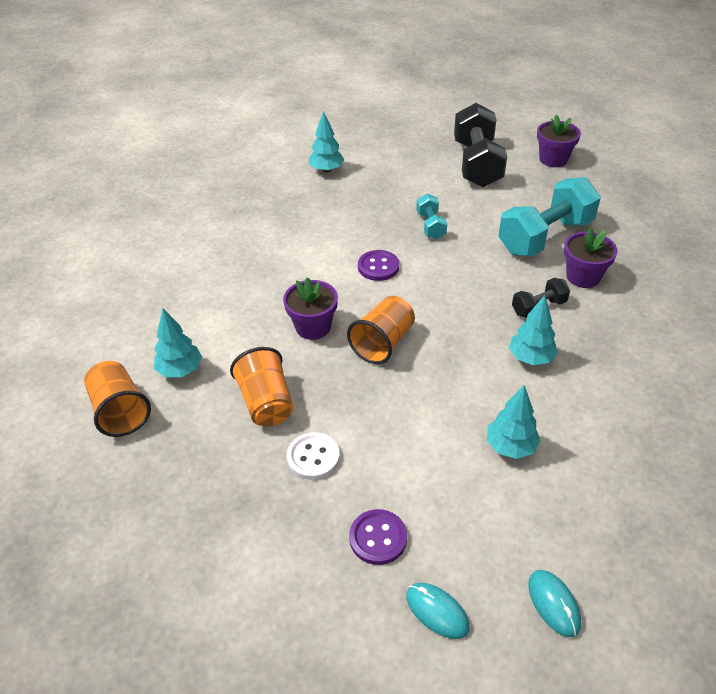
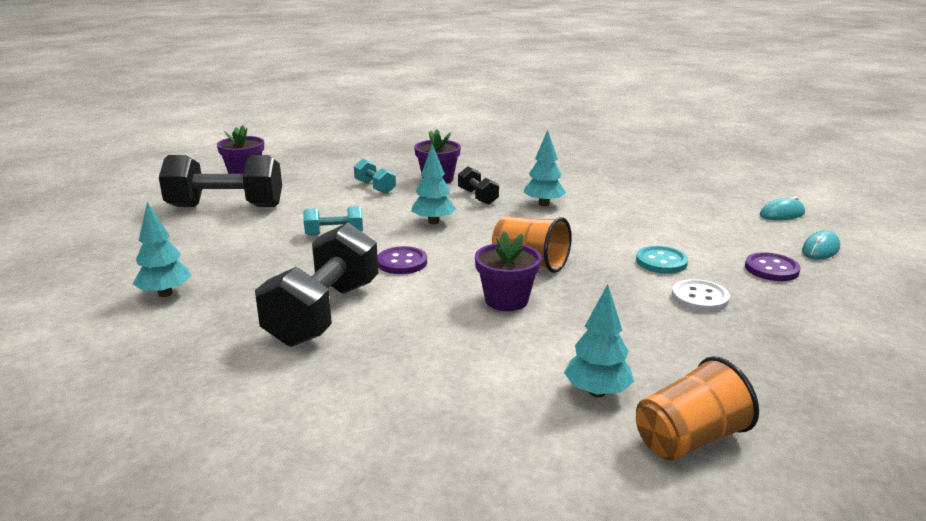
camera: 90 degrees left, 20 degrees down
orange cup [230,347,294,426] -> none
turquoise tree [487,385,541,459] -> turquoise tree moved to [411,144,456,224]
turquoise dumbbell [498,177,601,256] -> turquoise dumbbell [354,159,396,194], size x0.49
none -> black dumbbell [255,223,379,347]
none -> turquoise button [636,246,688,274]

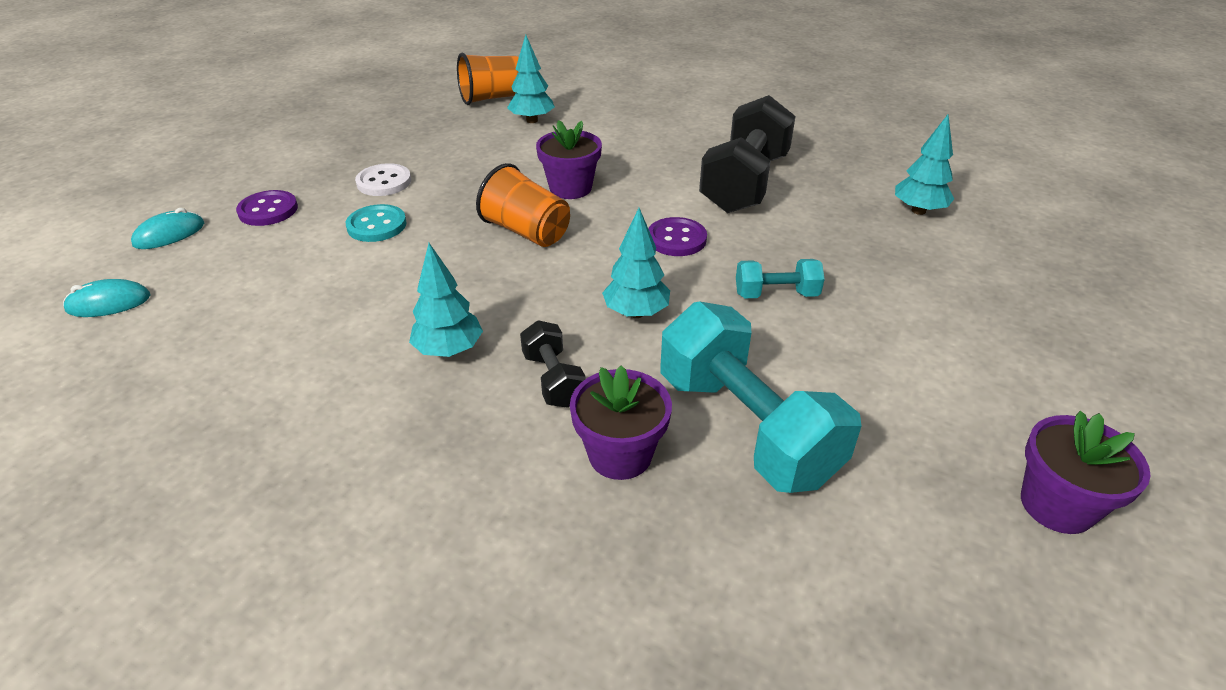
camera: 175 degrees left, 15 degrees up
black dumbbell [159,155,282,207] -> none
turquoise dumbbell [354,159,396,194] -> turquoise dumbbell [660,301,861,493], size x2.06

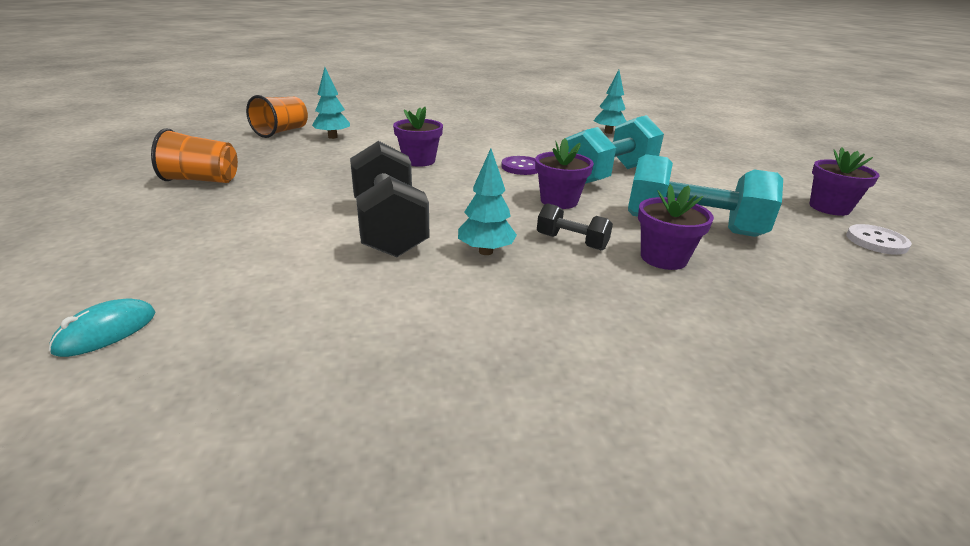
camera: 40 degrees left, 10 degrees down
turquoise mouse [131,208,204,249] -> none
purple button [236,190,298,226] -> none
turquoise button [346,204,406,242] -> none
white button [355,163,411,196] -> white button moved to [846,224,912,255]
orange cup [476,163,570,247] -> orange cup moved to [151,128,238,183]
turquoise tree [602,208,670,318] -> purple flower pot [535,138,594,209]
black dumbbell [699,95,796,213] -> black dumbbell moved to [350,141,430,257]
turquoise dumbbell [736,259,825,298] -> turquoise dumbbell [565,115,664,184], size x2.06

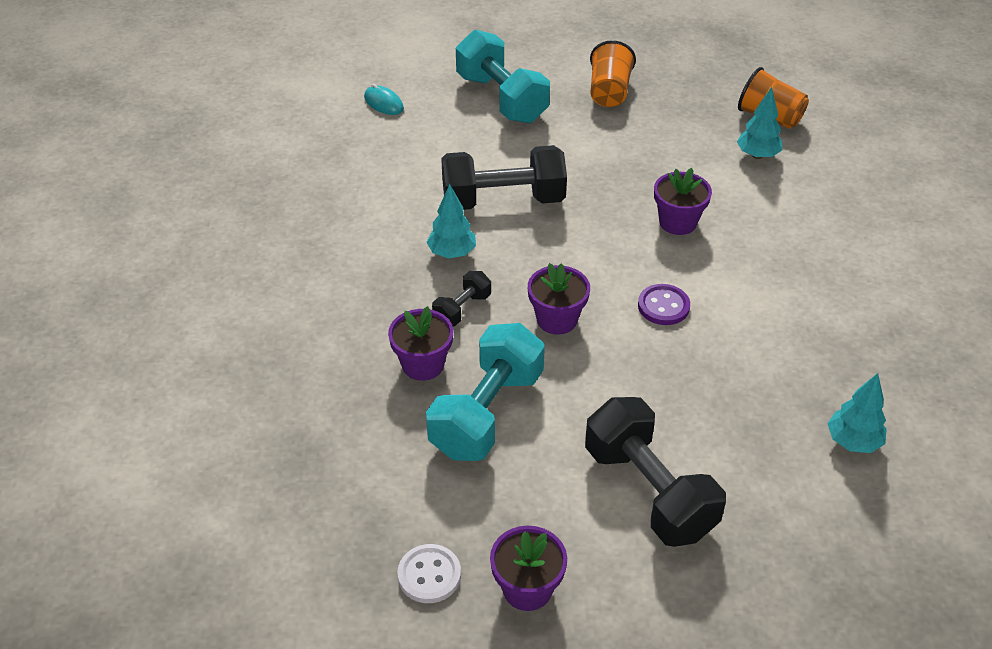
camera: 100 degrees right, 15 degrees up
turquoise dumbbell [565,115,664,184] -> turquoise dumbbell moved to [456,30,550,123]
none -> black dumbbell [585,397,726,547]

